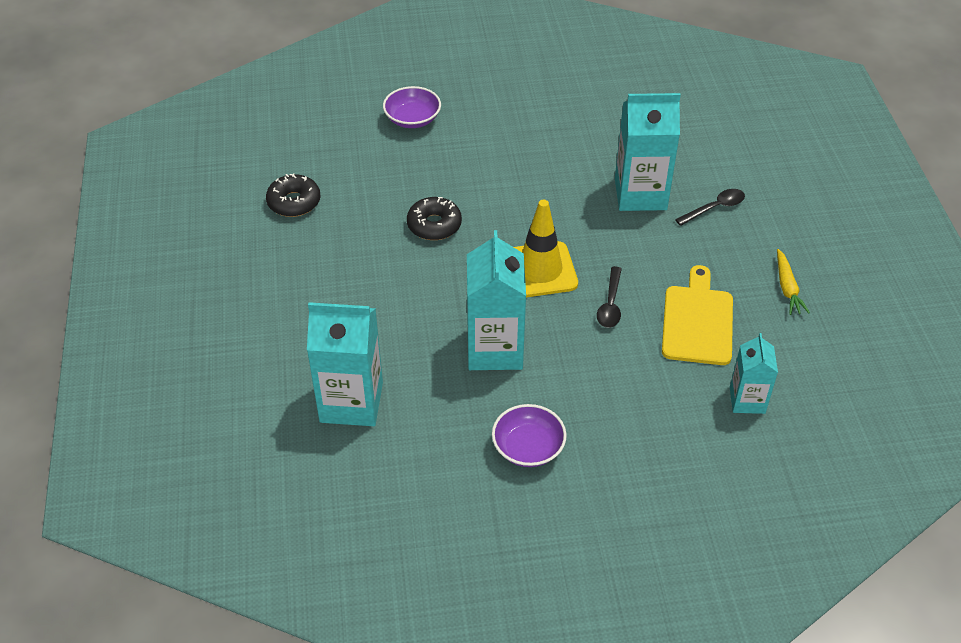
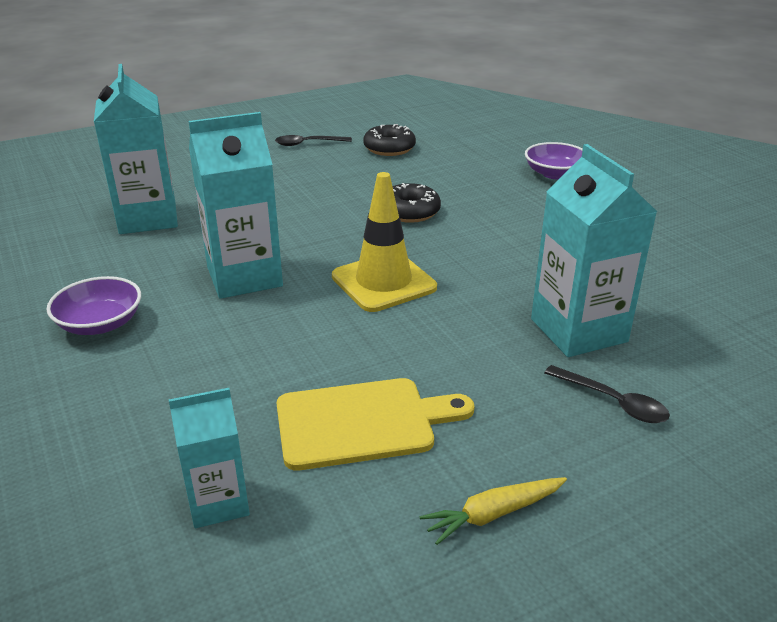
camera: 70 degrees right, 15 degrees down
black spoon [597,266,622,328] -> black spoon moved to [275,135,352,146]

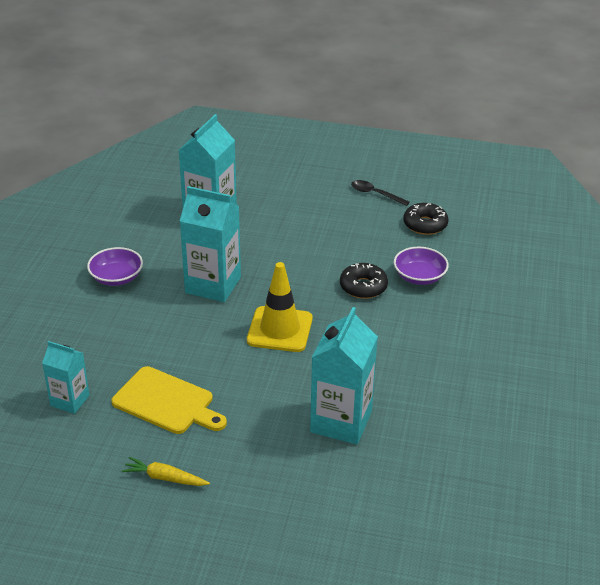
camera: 40 degrees right, 5 degrees up
purple bowl [525,142,583,179] -> purple bowl moved to [394,247,449,285]
black spoon [544,365,670,423] -> none

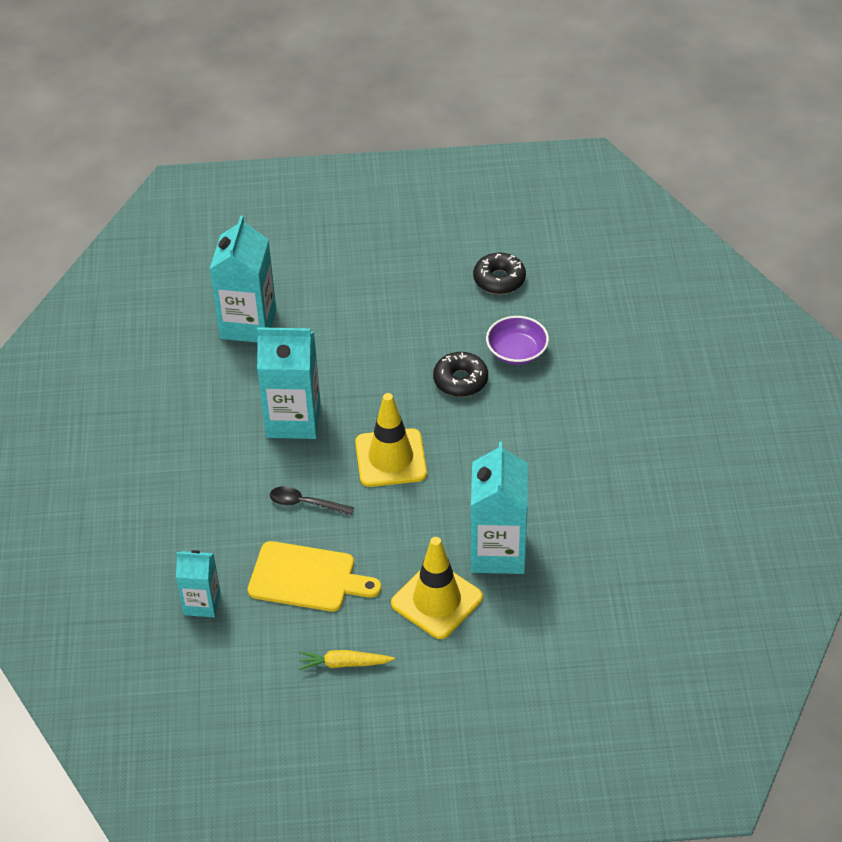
camera: 15 degrees left, 10 degrees up
purple bowl [87,247,143,286] -> none
black spoon [351,180,410,206] -> black spoon moved to [270,486,354,516]
none -> yellow traffic cone [391,537,483,639]

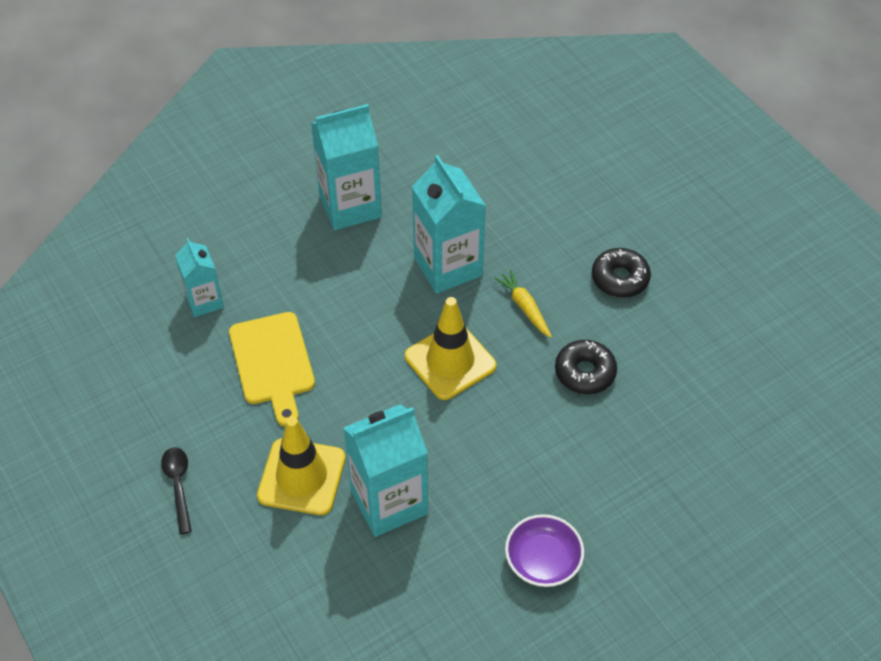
camera: 60 degrees right, 5 degrees up
turquoise carton [210,216,276,343] -> turquoise carton moved to [311,104,382,230]
black spoon [270,486,354,516] -> black spoon moved to [161,447,192,535]
yellow carrot [299,650,395,670] -> yellow carrot moved to [494,270,552,338]
black donut [473,252,526,294] -> black donut moved to [592,248,651,298]
purple bowl [486,316,549,365] -> purple bowl moved to [505,514,584,587]

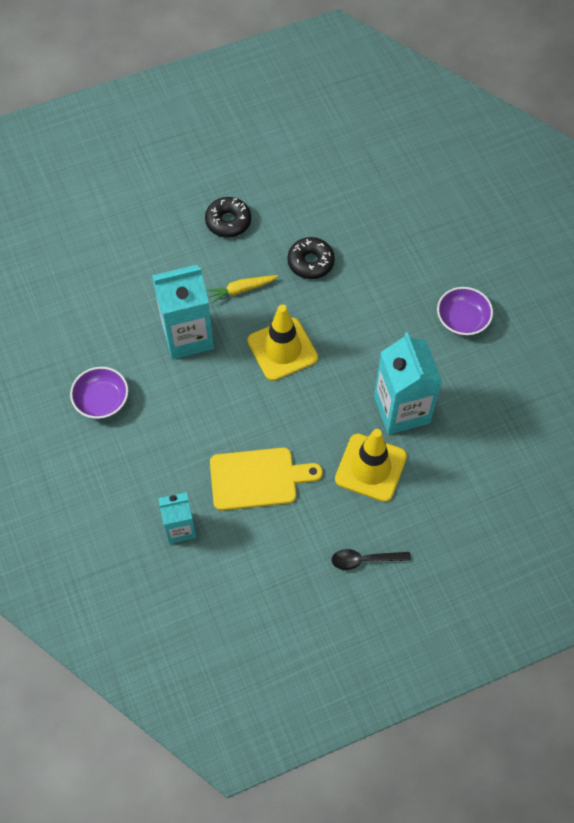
camera: 80 degrees left, 10 degrees up
turquoise carton [311,104,382,230] -> purple bowl [70,367,128,419]

